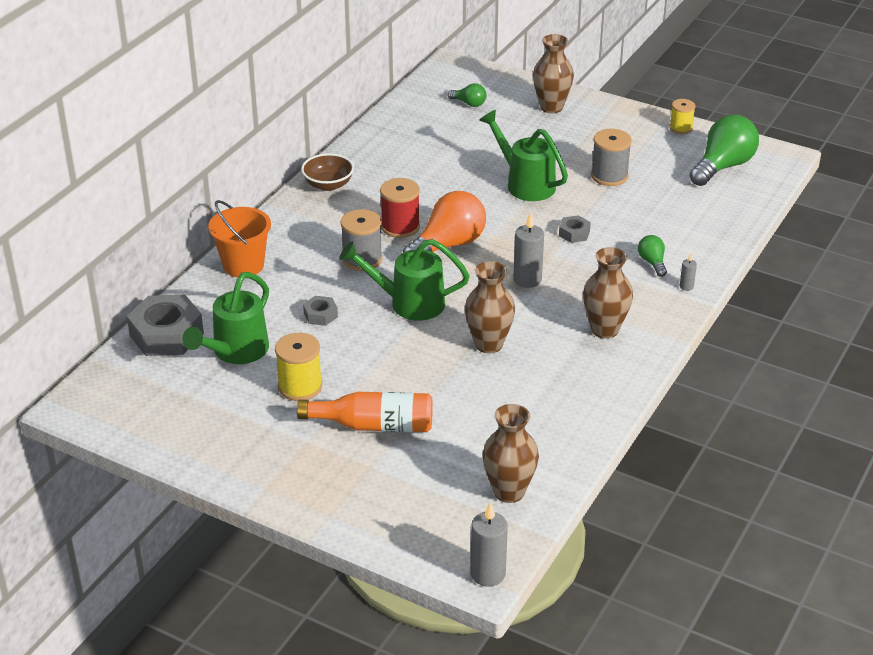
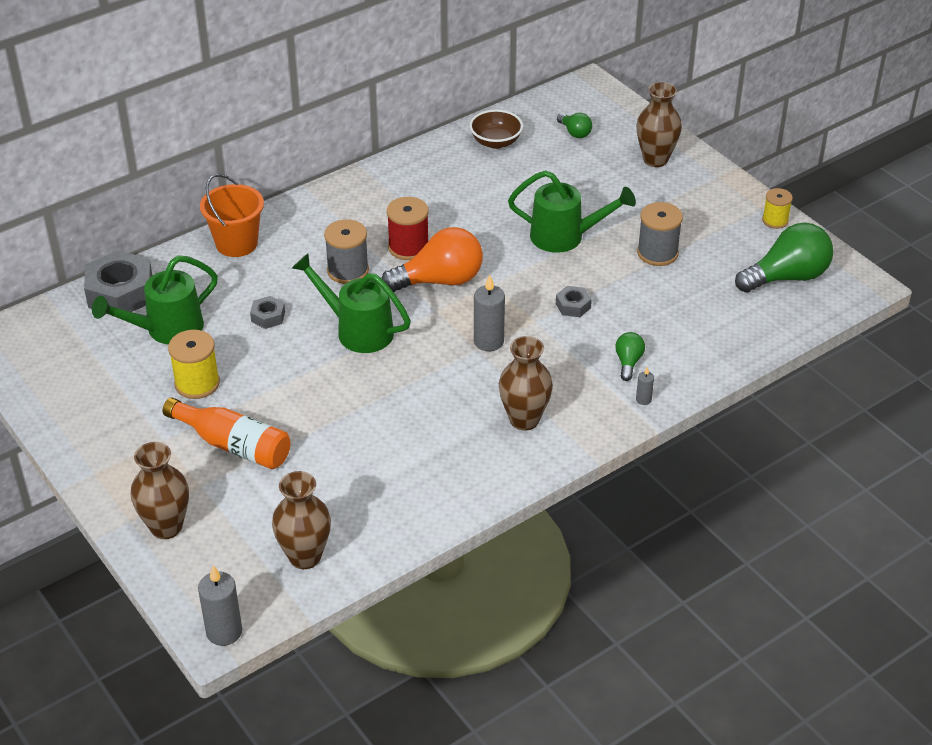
camera: 25 degrees right, 5 degrees up
brown bowl [301,153,354,191] -> brown bowl moved to [469,110,523,149]
brown vase [465,261,515,353] -> brown vase moved to [131,442,189,539]
green watering can [480,110,568,201] -> green watering can turned 120 degrees clockwise [508,170,636,253]

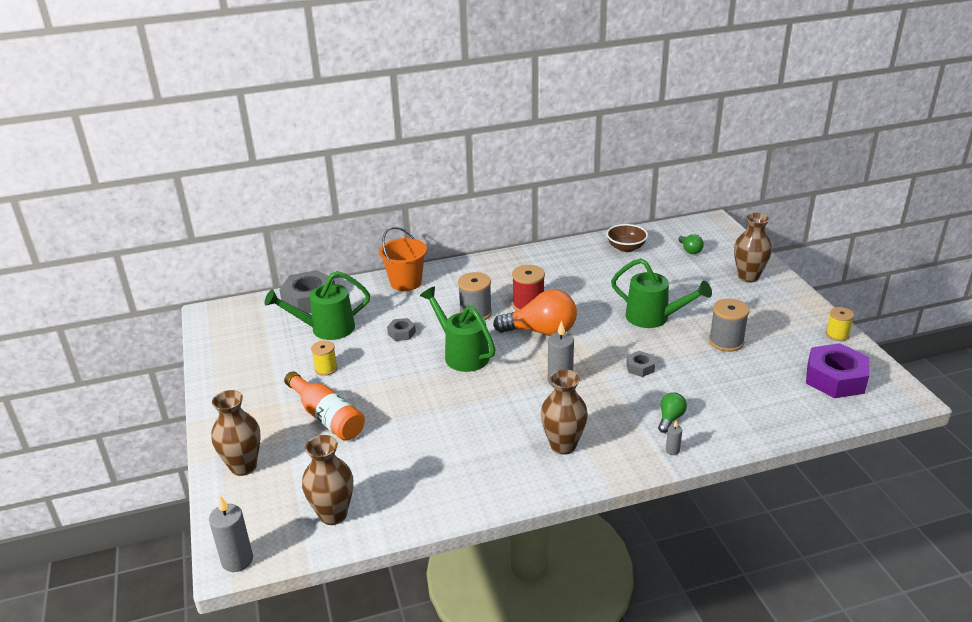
camera: 20 degrees right, 10 degrees down
yellow spool [168,330,220,399] -> yellow spool [311,340,338,376], size x0.65
green light bulb [735,222,833,293] -> purple nut [806,343,869,398]

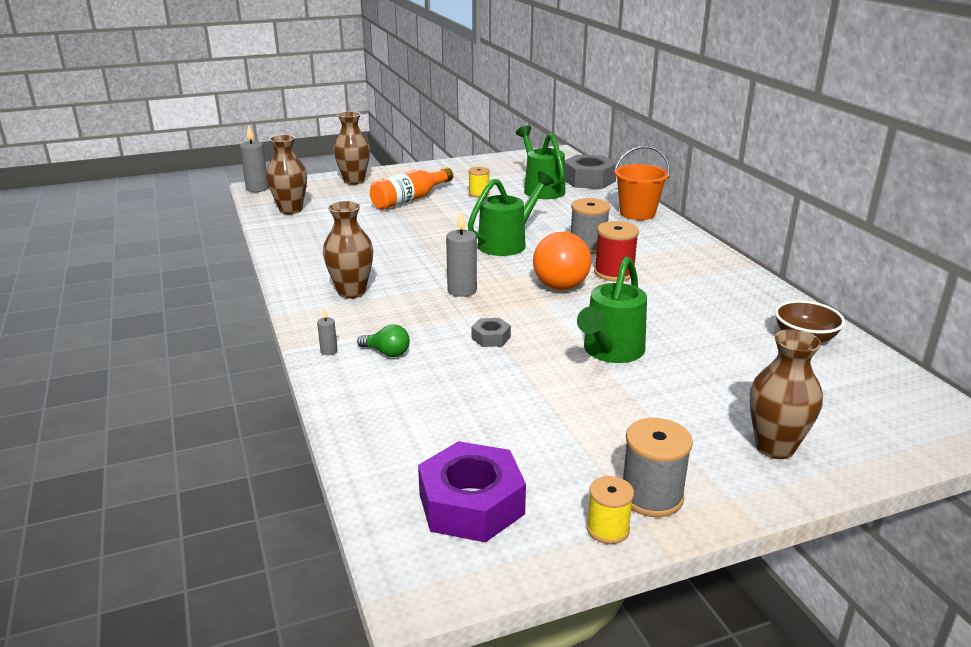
camera: 85 degrees right, 5 degrees down
grey nut [387,318,416,341] -> none
green light bulb [678,234,704,254] -> none
grey spool [709,298,749,352] -> grey spool moved to [623,418,693,517]

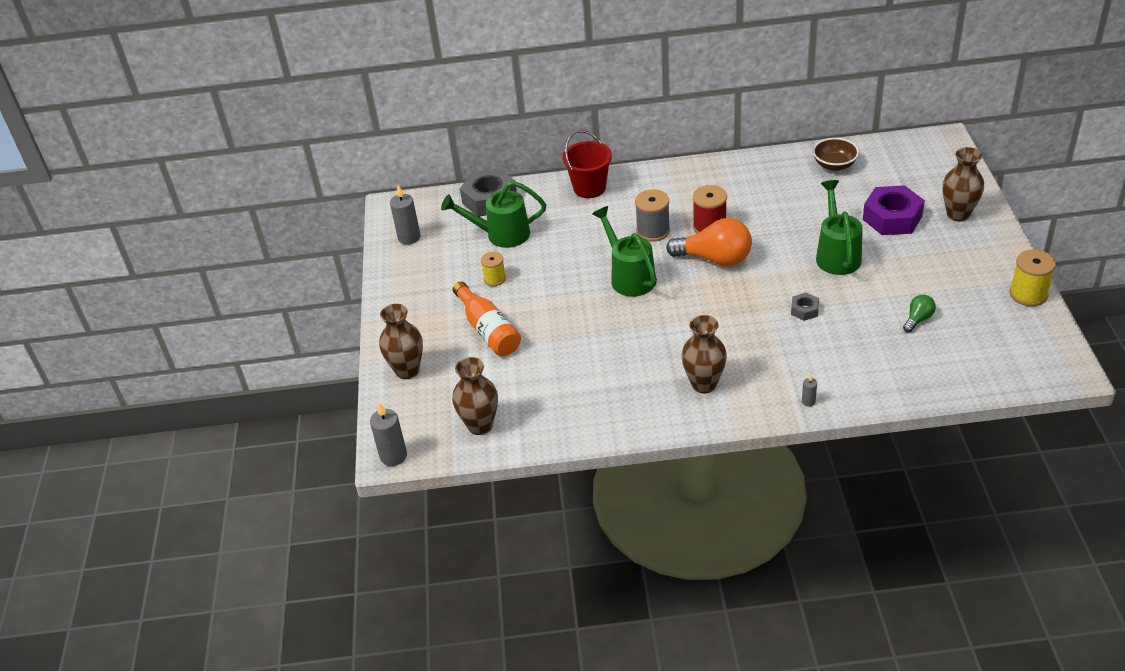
camera: 70 degrees left, 15 degrees up
green light bulb [357,324,410,357] -> green light bulb moved to [903,295,936,332]
purple nut [418,441,526,542] -> purple nut moved to [863,185,925,235]
grey candle [446,212,477,297] -> grey candle moved to [390,185,421,245]
green watering can [577,257,647,363] -> green watering can turned 135 degrees counterclockwise [816,180,863,275]
yellow spool [587,476,634,544] -> yellow spool [1010,249,1056,306], size x1.54
orange bucket [614,146,670,220] -> red bucket [562,130,612,198]
grey spool [623,418,693,517] -> none

